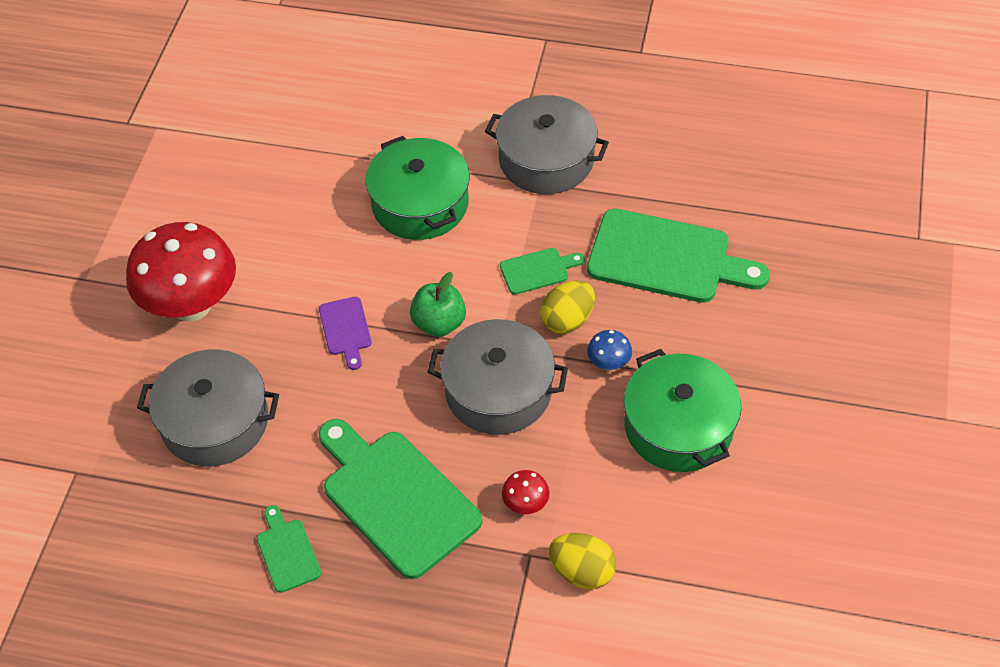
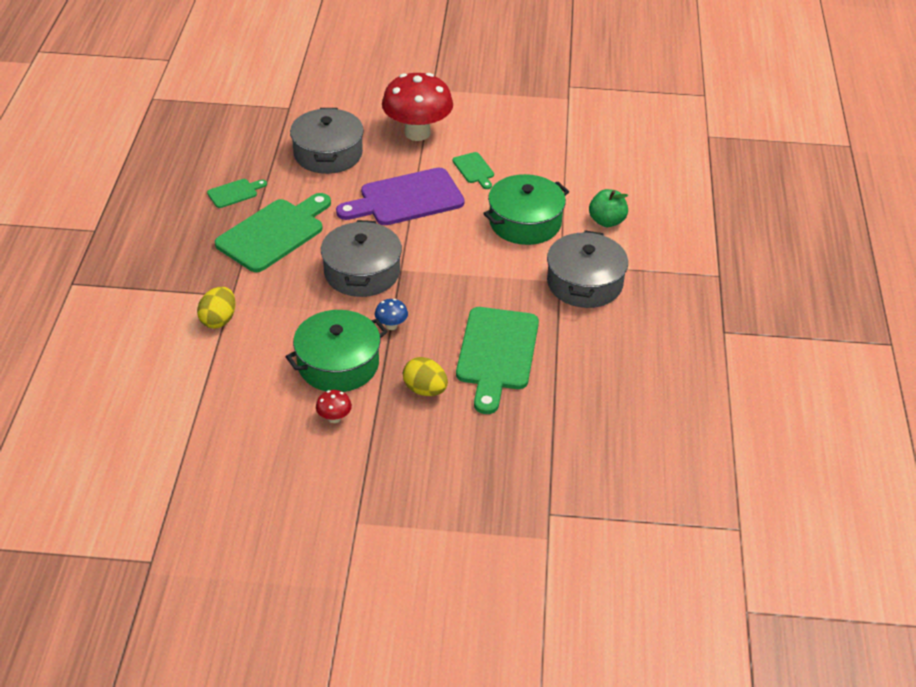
camera: 80 degrees right, 10 degrees down
purple cutting board [319,297,371,370] -> purple cutting board [336,168,465,225], size x2.12
green apple [410,272,466,337] -> green apple moved to [589,189,628,227]
green cutting board [500,248,584,294] -> green cutting board moved to [453,152,494,189]
red mushroom [502,470,550,514] -> red mushroom moved to [316,390,352,423]
yellow egg [540,280,595,334] -> yellow egg moved to [403,357,448,396]

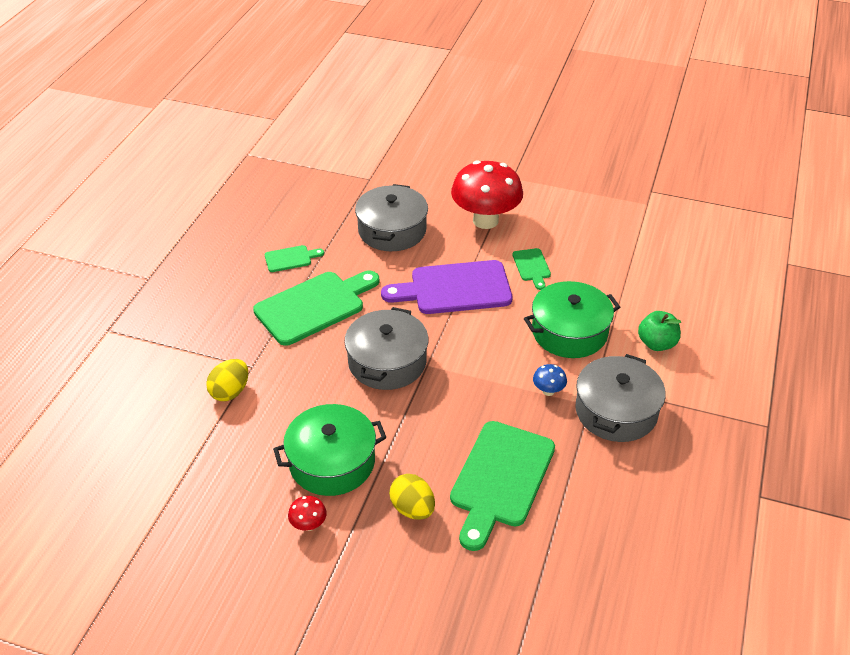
camera: 15 degrees right, 0 degrees up
blue mushroom [375,299,408,330] -> blue mushroom moved to [533,364,567,396]

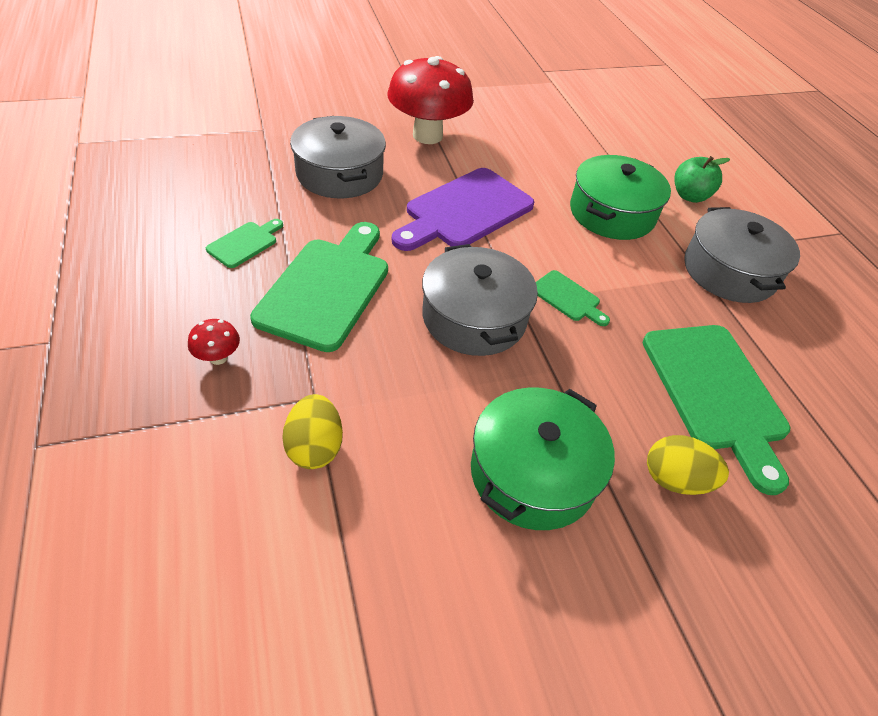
camera: 40 degrees left, 5 degrees up
red mushroom [288,496,327,531] -> red mushroom moved to [188,319,240,365]
green cutting board [512,248,551,290] -> green cutting board moved to [536,270,610,326]
blue mushroom [533,364,567,396] -> none

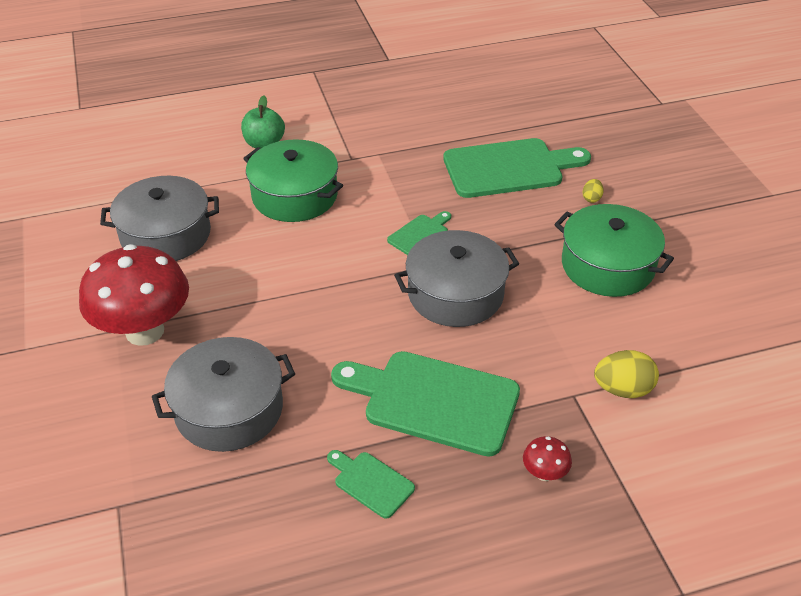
camera: 85 degrees left, 5 degrees down
purple cutting board [392,168,534,251] -> none
yellow egg [647,435,729,495] -> yellow egg [583,179,604,203], size x0.53
grey pot [684,207,800,303] -> grey pot moved to [100,176,219,261]

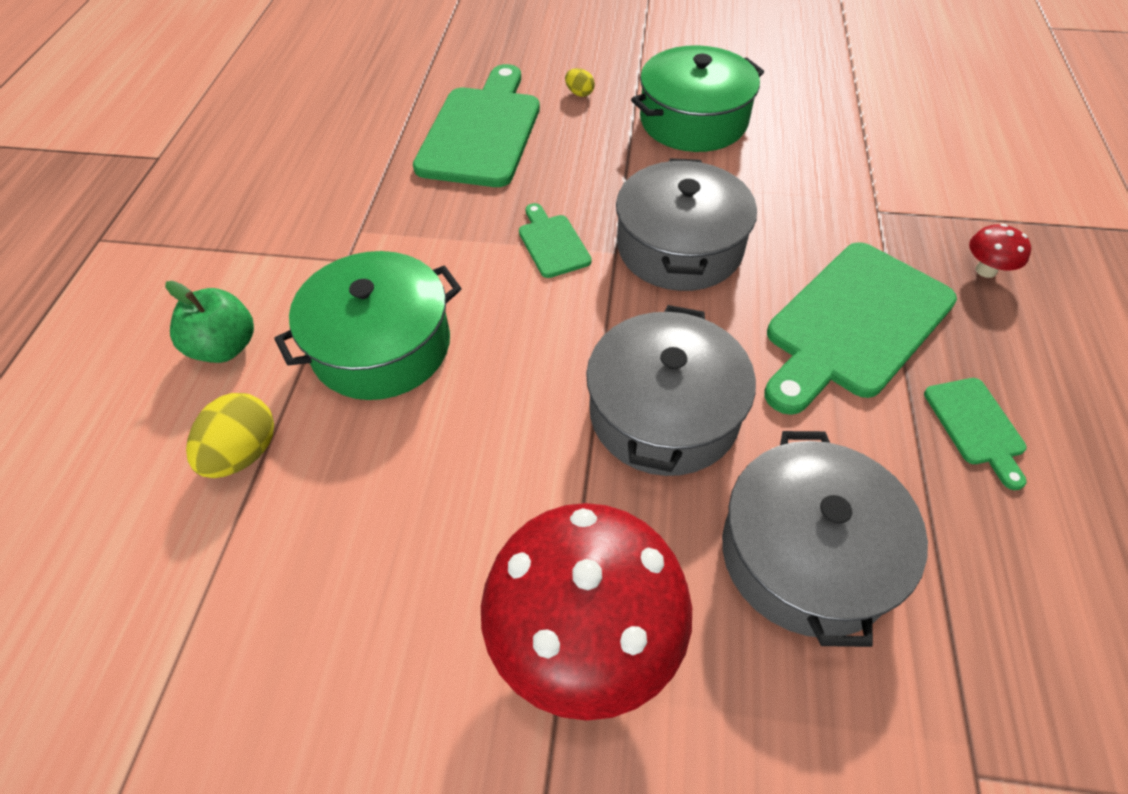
camera: 65 degrees left, 10 degrees up
grey pot [100,176,219,261] -> grey pot moved to [586,305,756,476]
green cutting board [327,450,415,519] -> green cutting board turned 75 degrees counterclockwise [924,378,1027,490]
yellow egg [594,350,659,398] -> yellow egg moved to [186,393,274,478]

